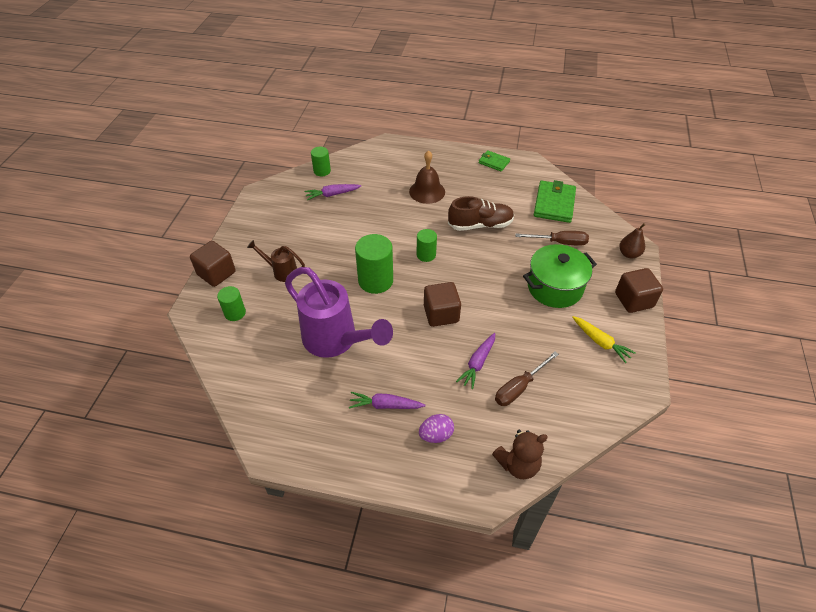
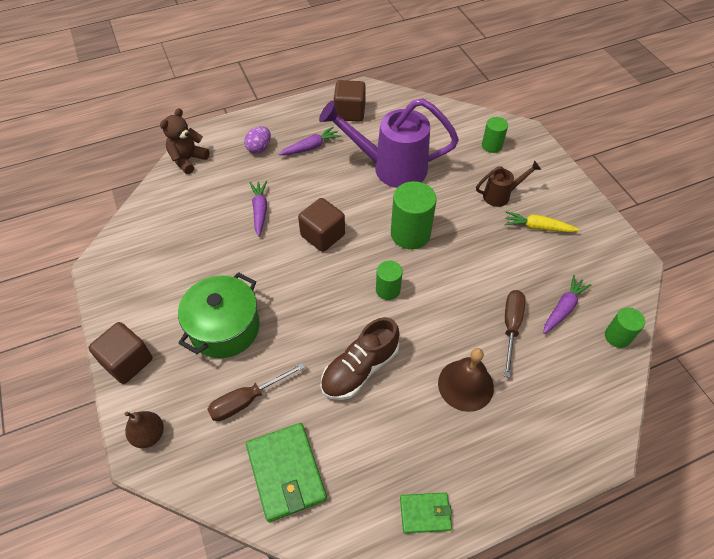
camera: 145 degrees right, 5 degrees up
brown cube [190,241,235,287] -> brown cube moved to [334,80,366,122]
brown screwdriver [495,352,559,406] -> brown screwdriver moved to [504,290,526,378]
yellow carrot [572,316,636,363] -> yellow carrot moved to [505,211,580,232]

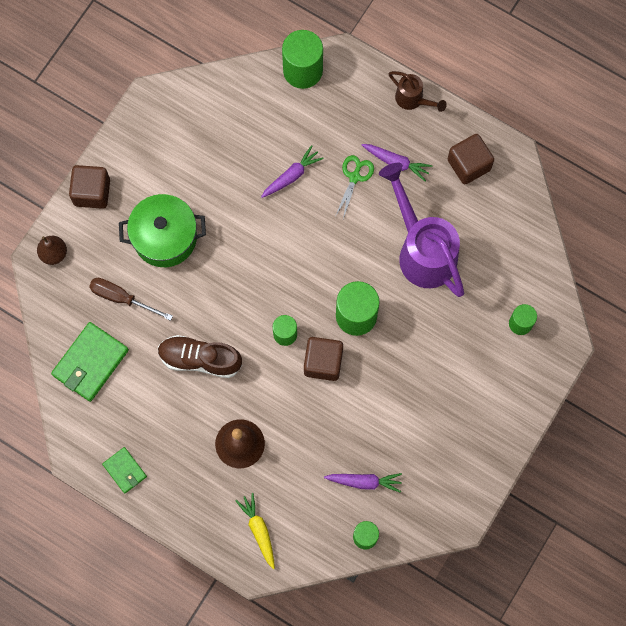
camera: 55 degrees right, 20 degrees up
brown teddy bear [160,108,210,174] -> green cylinder [282,30,323,89]
purple egg [244,126,271,154] -> none
brown cube [298,198,345,252] -> brown cube moved to [304,337,343,381]
brown watering can [476,160,541,207] -> brown watering can moved to [389,71,447,112]
brown screwdriver [504,290,526,378] -> none
yellow carrot [505,211,580,232] -> yellow carrot moved to [235,493,275,569]
none -> green scissors [336,155,374,219]

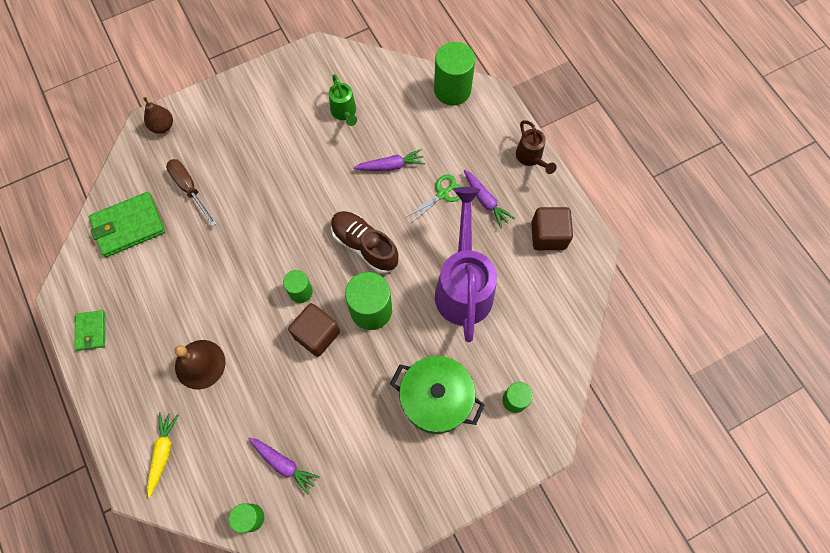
camera: 30 degrees right, 5 degrees down
brown cube [69,165,110,209] -> none
green pot [119,194,206,267] -> green pot moved to [390,356,485,434]
brown shoe [158,335,242,378] -> brown shoe moved to [331,211,399,274]
none -> green watering can [329,74,357,126]

